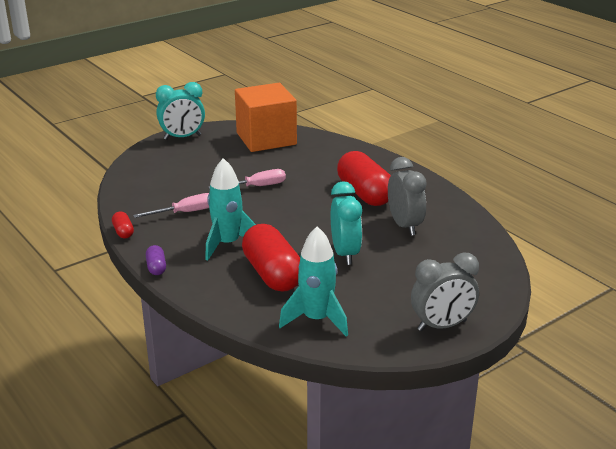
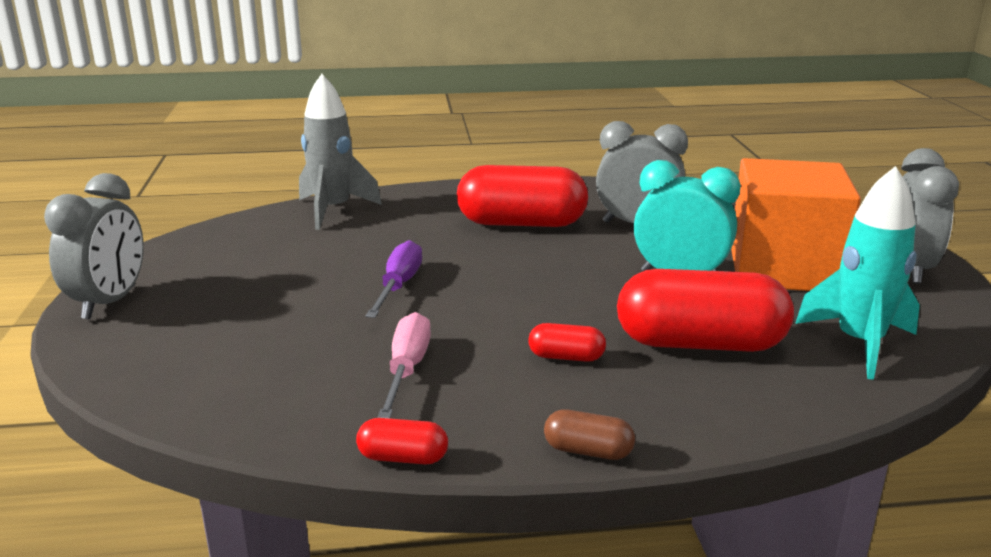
camera: 60 degrees left, 5 degrees down
purple capsule [146,245,166,275] -> brown capsule [544,409,635,460]
turquoise clock [156,82,205,140] -> grey clock [44,173,144,319]
turquoise rocket [205,158,256,261] -> red capsule [528,323,606,362]
pink screwdriver [208,169,286,189] -> purple screwdriver [365,240,422,318]
orange cube [235,83,297,152] -> orange cube moved to [731,158,861,291]
none -> grey rocket [299,74,382,230]

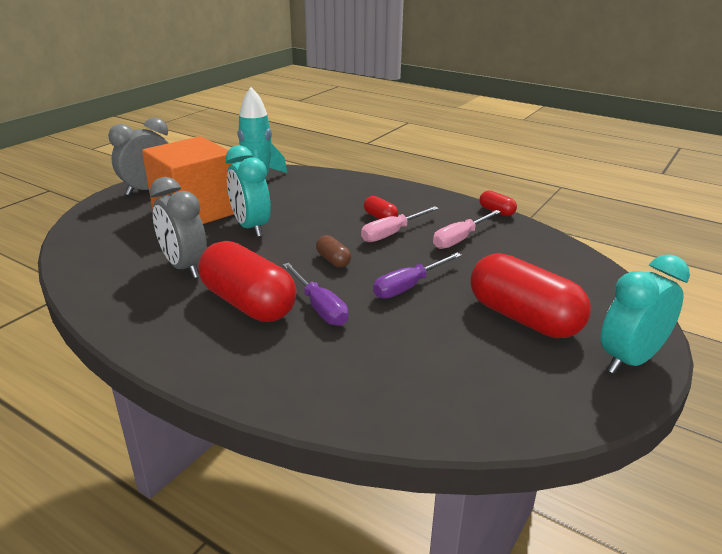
camera: 140 degrees left, 5 degrees up
grey clock [44,173,144,319] -> turquoise clock [601,254,690,374]
grey rocket [299,74,382,230] -> none
brown capsule [544,409,635,460] -> brown capsule moved to [316,235,351,268]
red capsule [617,269,794,352] -> red capsule moved to [470,253,591,338]
none -> purple screwdriver [283,263,349,326]
none -> pink screwdriver [361,206,439,242]

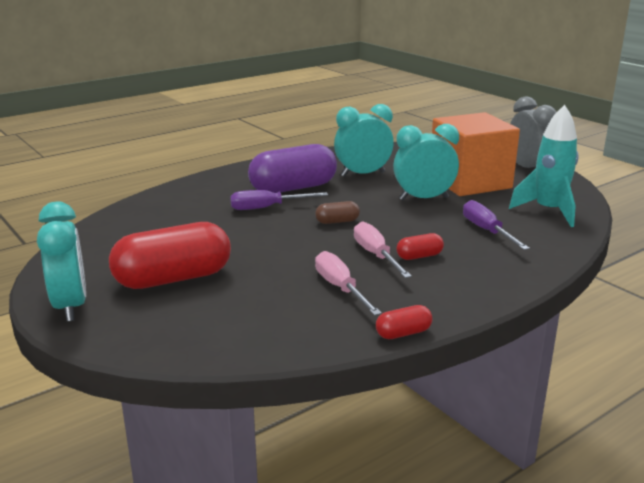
camera: 110 degrees right, 5 degrees down
grey clock [150,177,207,278] -> turquoise clock [334,104,394,177]
red capsule [198,241,297,322] -> purple capsule [248,144,337,193]
purple screwdriver [373,253,462,299] -> purple screwdriver moved to [463,200,530,250]

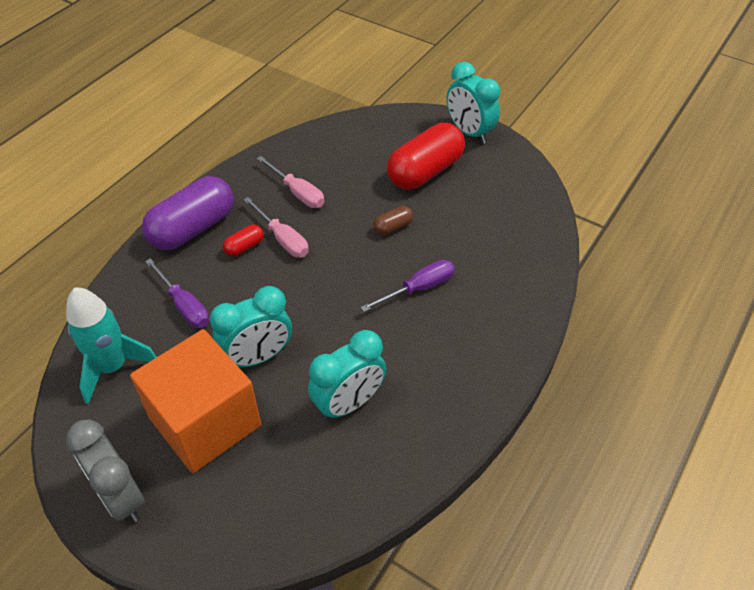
camera: 160 degrees right, 25 degrees up
purple capsule [248,144,337,193] -> purple capsule moved to [142,176,234,250]
brown capsule [315,201,360,224] -> brown capsule moved to [373,206,413,235]
red capsule [376,305,433,339] -> none

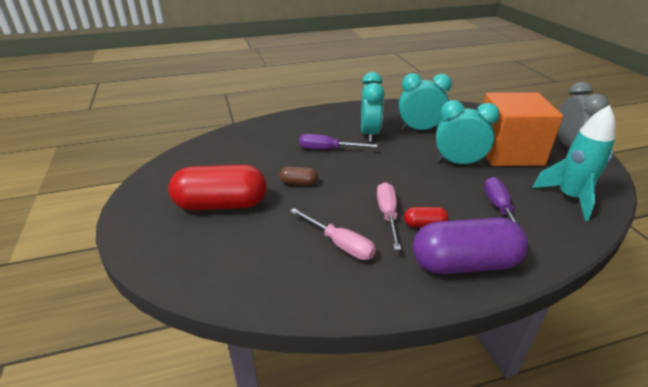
camera: 140 degrees left, 15 degrees down
pink screwdriver [257,156,324,208] -> pink screwdriver turned 135 degrees clockwise [290,208,376,260]
turquoise clock [447,62,500,144] -> turquoise clock moved to [361,72,385,142]

